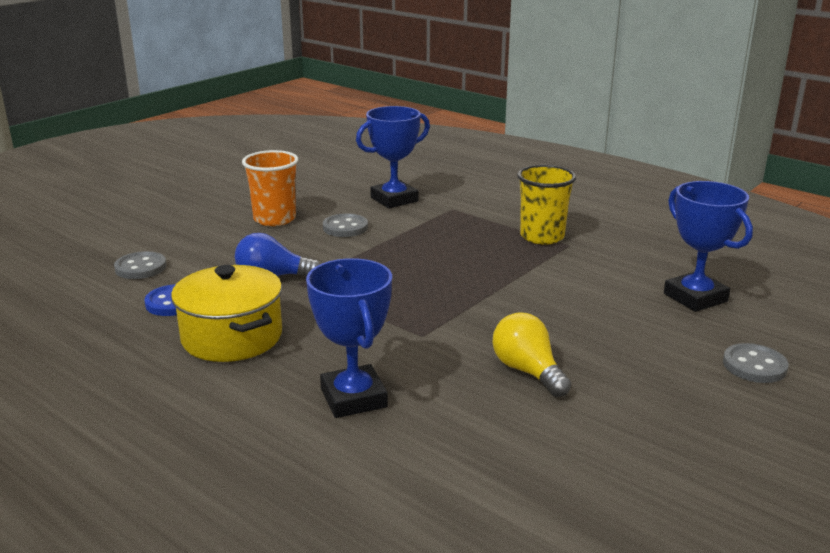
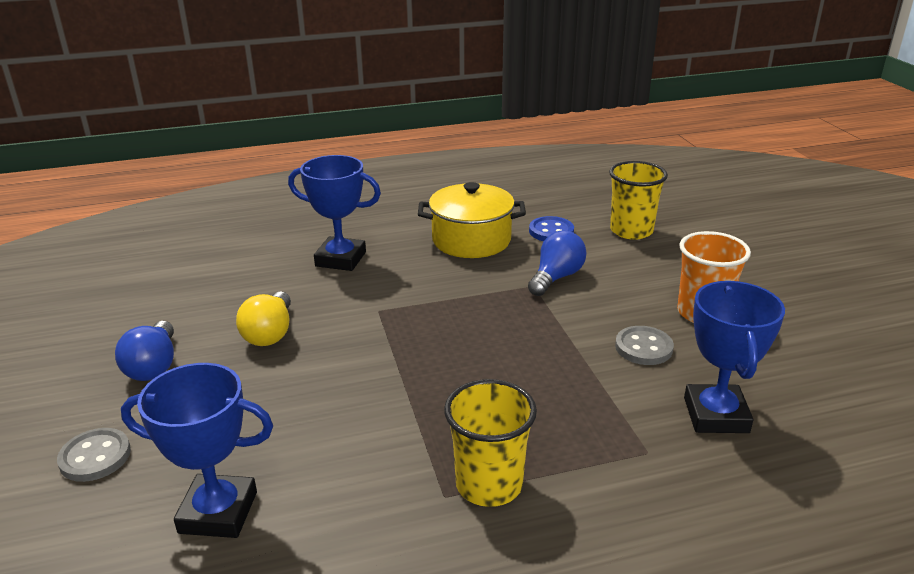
camera: 125 degrees right, 5 degrees up
grey button [114,251,167,279] -> yellow cup [609,161,668,240]
yellow light bulb [493,312,571,397] -> yellow light bulb turned 90 degrees clockwise [236,292,291,346]
none -> blue light bulb [115,321,174,381]

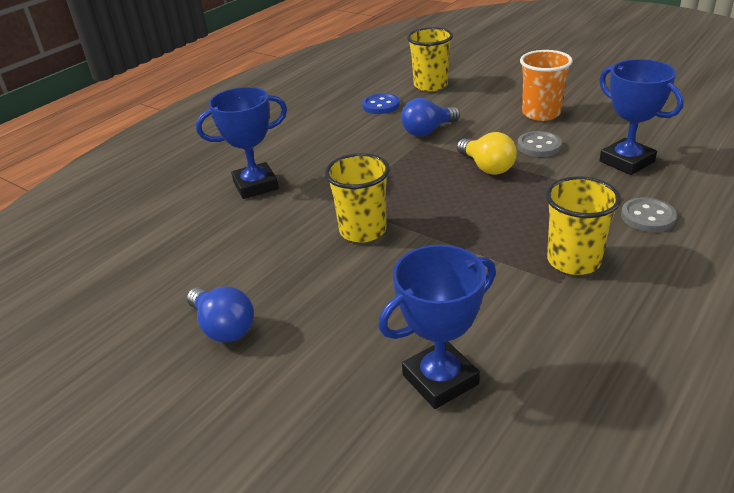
camera: 35 degrees left, 5 degrees up
grey button [57,428,131,482] -> grey button moved to [621,197,677,232]
yellow light bulb [236,292,291,346] -> yellow light bulb moved to [457,132,517,175]
yellow pot [418,182,526,258] -> none
blue light bulb [528,230,587,296] -> blue light bulb turned 120 degrees counterclockwise [401,98,460,136]
none -> yellow cup [325,153,390,243]

